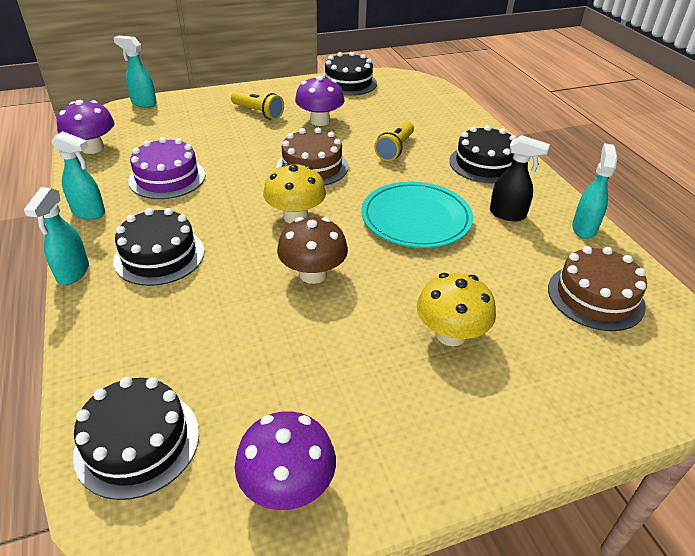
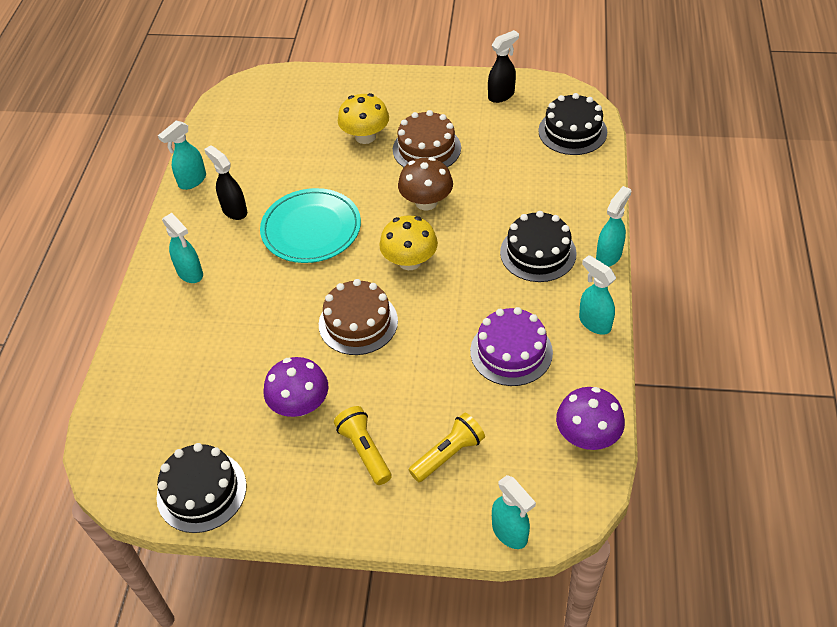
camera: 150 degrees left, 10 degrees up
purple mushroom [235,411,336,510] -> black spray bottle [488,30,519,103]
yellow flashlight [374,121,414,161] -> yellow flashlight moved to [409,413,485,482]
black cake [449,125,517,184] -> turquoise spray bottle [162,213,203,283]
brown cake [548,246,647,331] -> brown cake moved to [393,110,461,167]

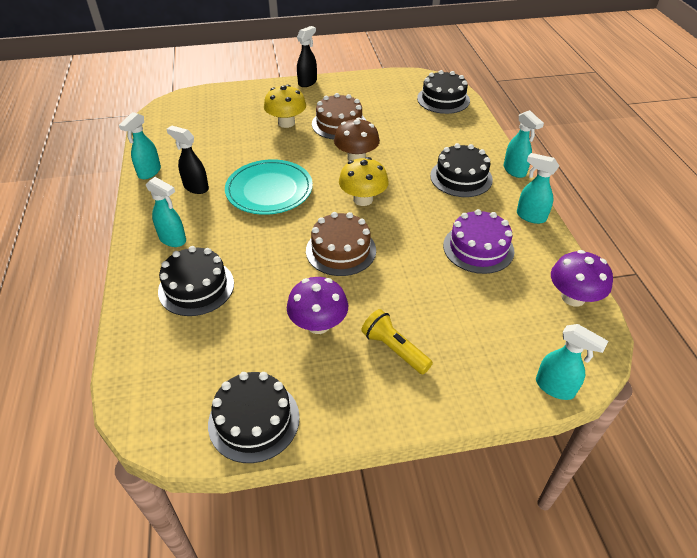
camera: 20 degrees left, 5 degrees down
yellow flashlight [409,413,485,482] -> none
black spray bottle [488,30,519,103] -> black spray bottle moved to [297,26,317,87]
turquoise spray bottle [596,186,631,267] -> turquoise spray bottle turned 135 degrees clockwise [504,110,544,178]
none -> black cake [158,246,234,316]

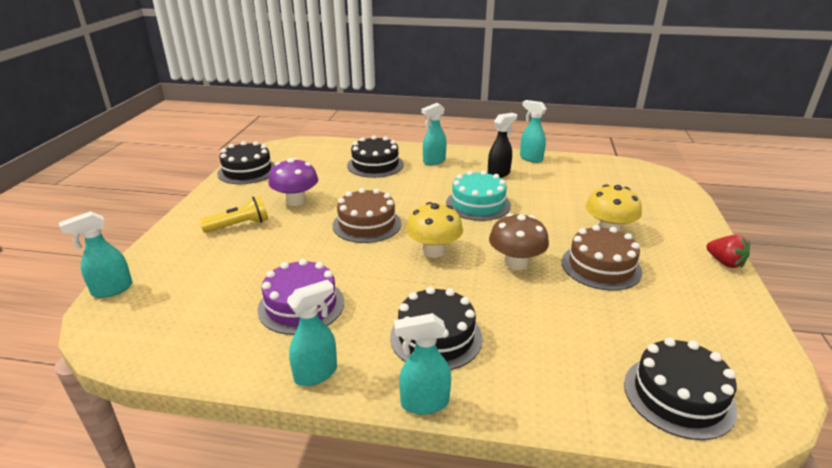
camera: 110 degrees right, 15 degrees down
turquoise plate [225,159,313,215] -> turquoise cake [446,170,511,221]
black spray bottle [297,26,317,87] -> red strawberry [706,235,750,268]
purple mushroom [551,250,613,307] -> none

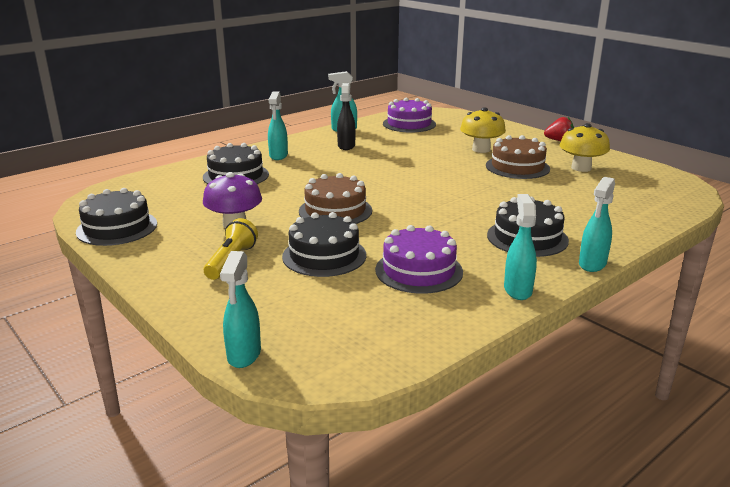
camera: 50 degrees left, 5 degrees down
yellow mushroom [406,202,463,258] -> yellow mushroom moved to [560,123,610,172]
turquoise cake [446,170,511,221] -> none
brown mushroom [489,213,549,270] -> none
black cake [624,338,737,440] -> black cake moved to [282,212,366,277]
none -> purple cake [383,98,436,133]

